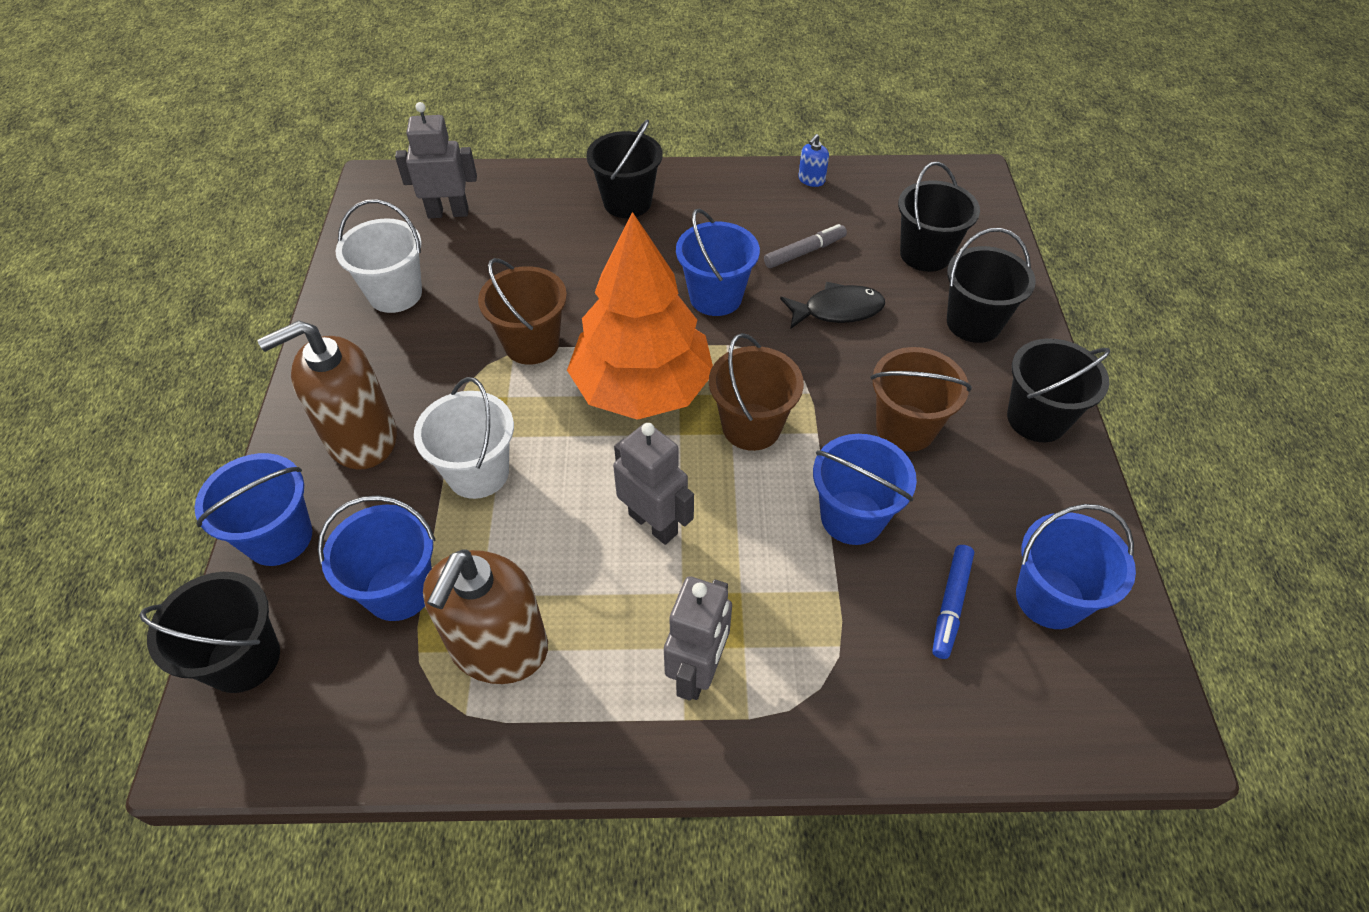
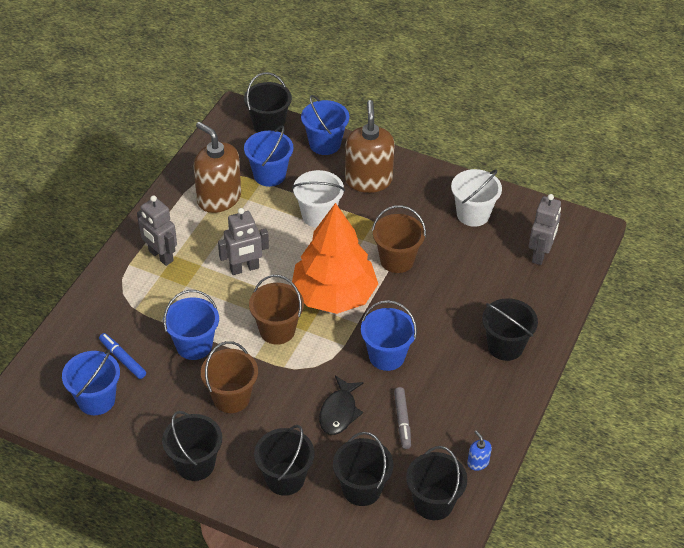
camera: 115 degrees right, 5 degrees down
none -> black bucket [406,446,467,520]

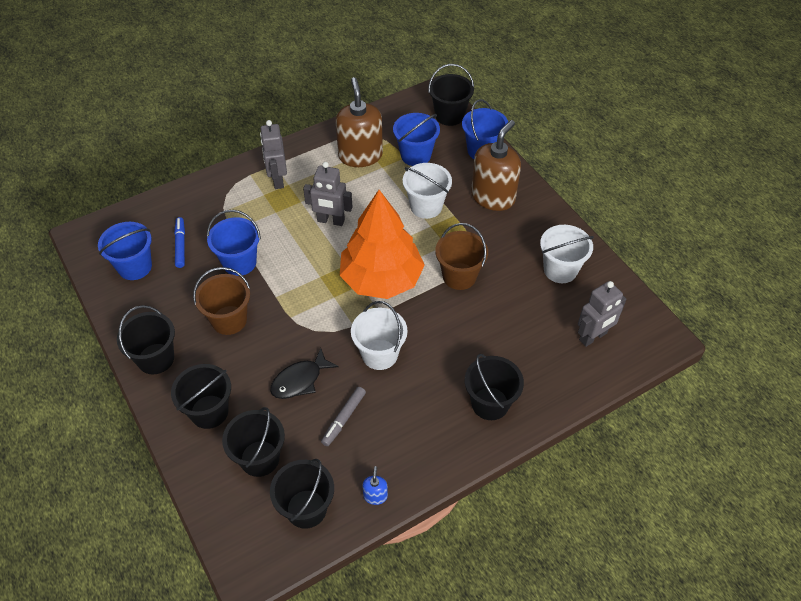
camera: 35 degrees right, 5 degrees up
brown bucket [249,275,304,345] -> none
blue bucket [361,300,417,371] -> white bucket [351,301,407,370]

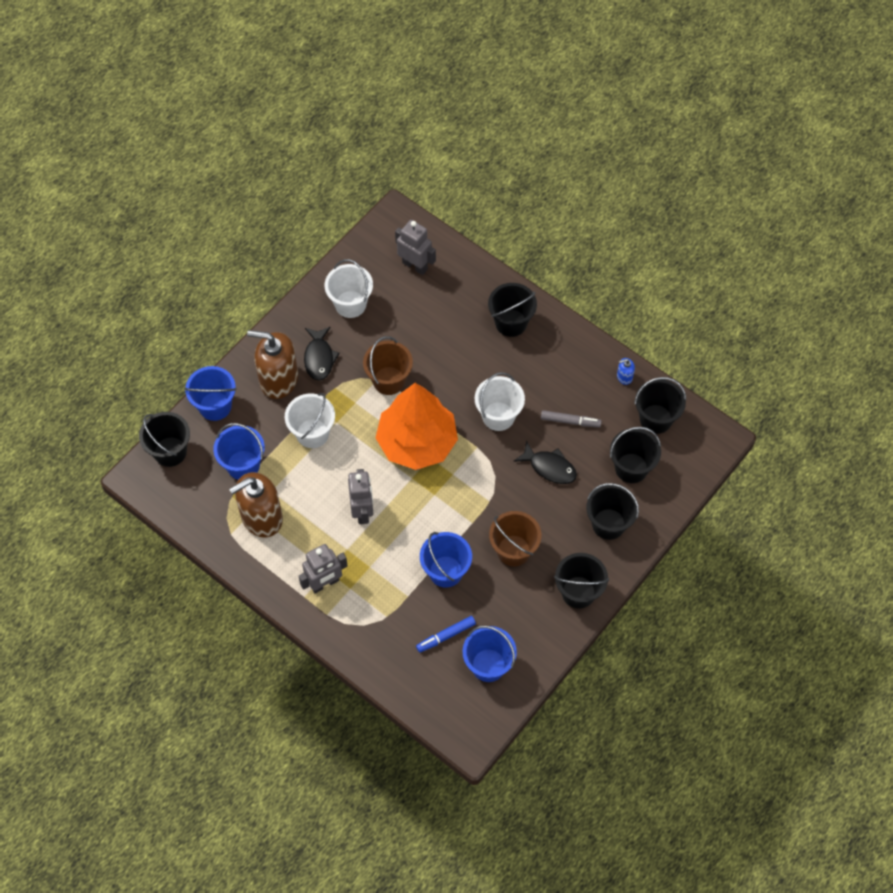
camera: 110 degrees left, 10 degrees up
none -> black fish [304,327,340,380]

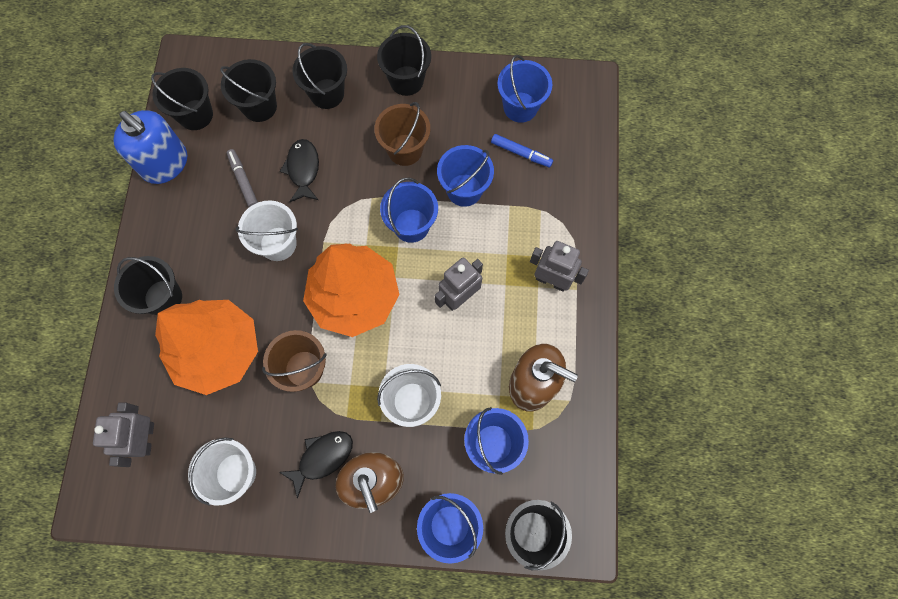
camera: 125 degrees left, 10 degrees up
blue soap dispenser [617,358,635,385] -> blue soap dispenser [113,110,187,184], size x2.44
none -> orange tree [155,300,258,395]
none -> blue bucket [380,178,438,243]

